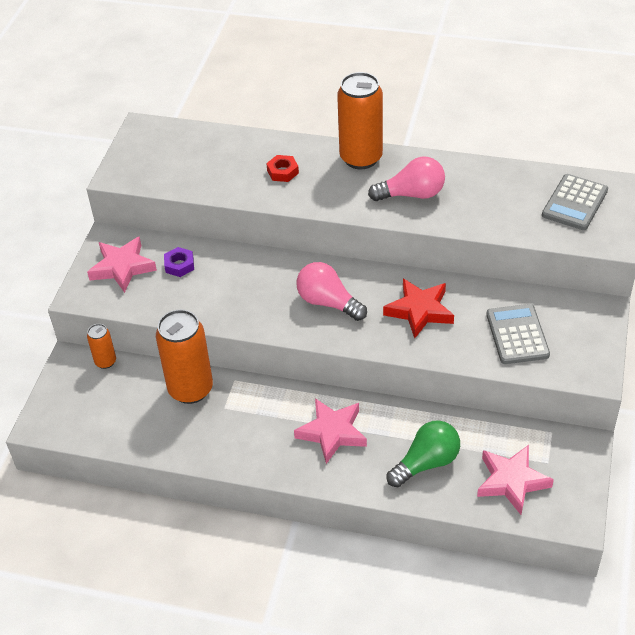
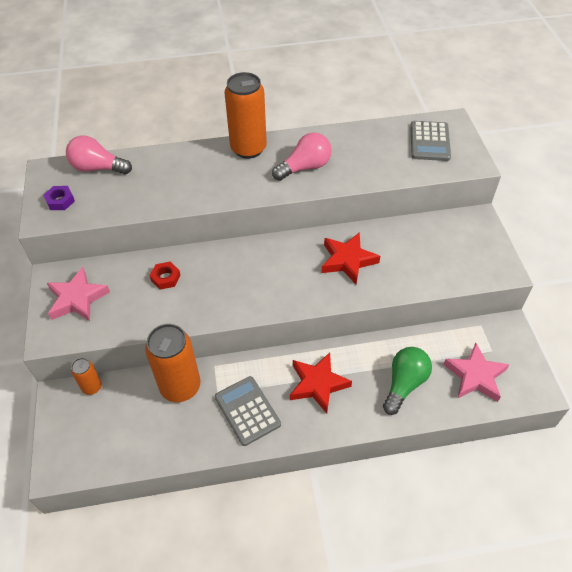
camera: 25 degrees left, 5 degrees up
purple nut [164,247,194,277] -> purple nut moved to [43,186,75,210]
red nut [266,155,299,182] -> red nut moved to [150,262,181,290]
pink star [294,398,367,464] -> red star [290,352,352,414]
pink light bulb [296,262,367,321] -> pink light bulb moved to [66,136,132,174]
grey calculator [486,304,550,364] -> grey calculator moved to [215,376,281,446]

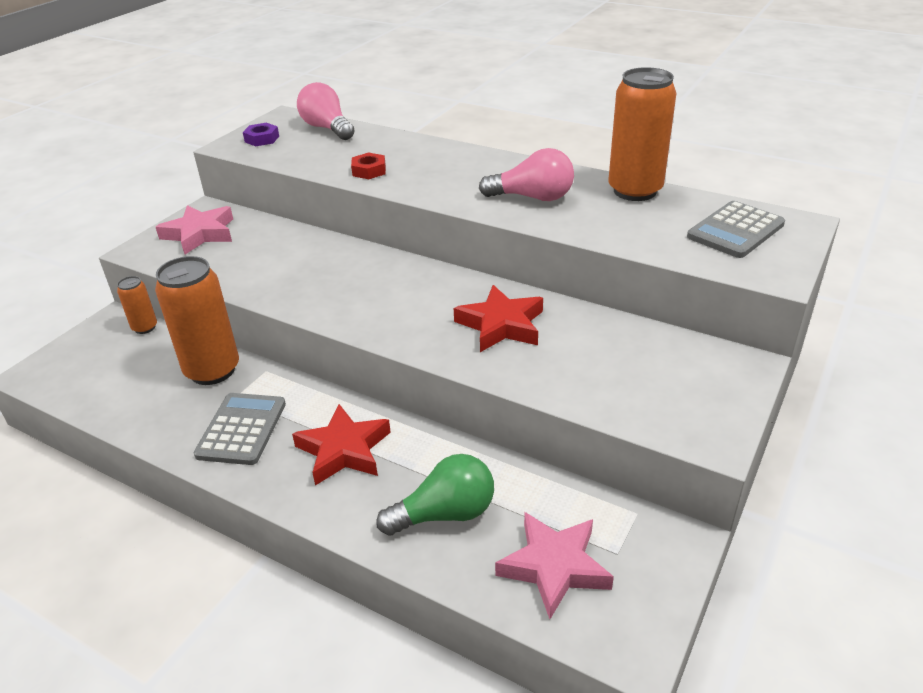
camera: 40 degrees right, 15 degrees down
red nut [150,262,181,290] -> red nut moved to [351,152,386,179]
orange can [224,72,267,159] -> orange can moved to [608,67,677,201]

